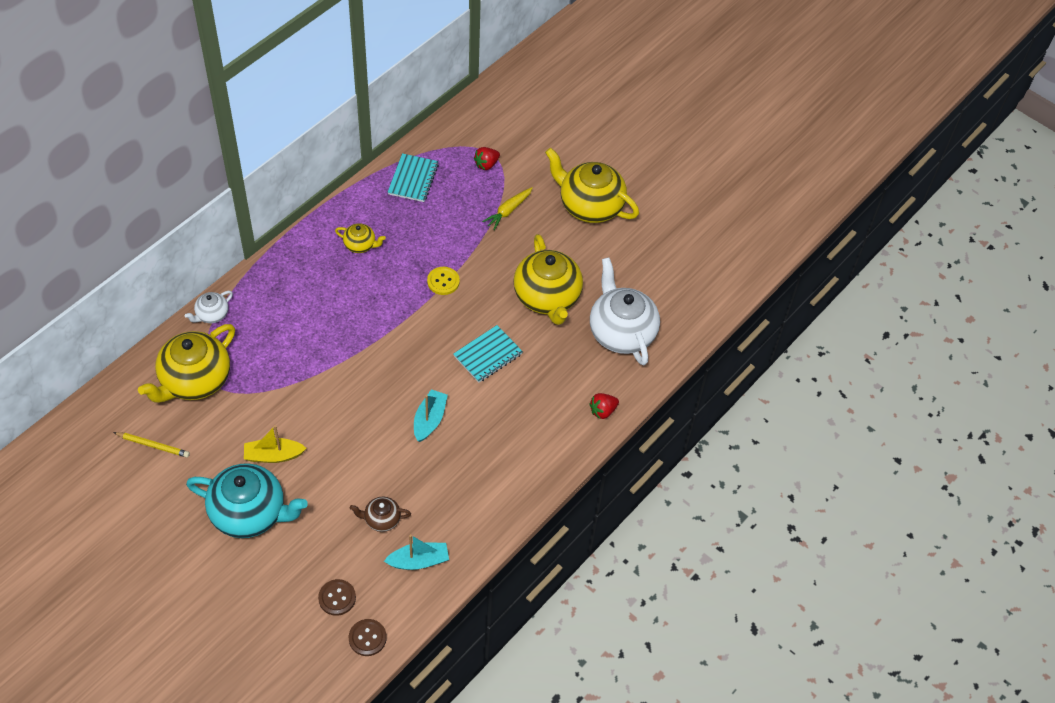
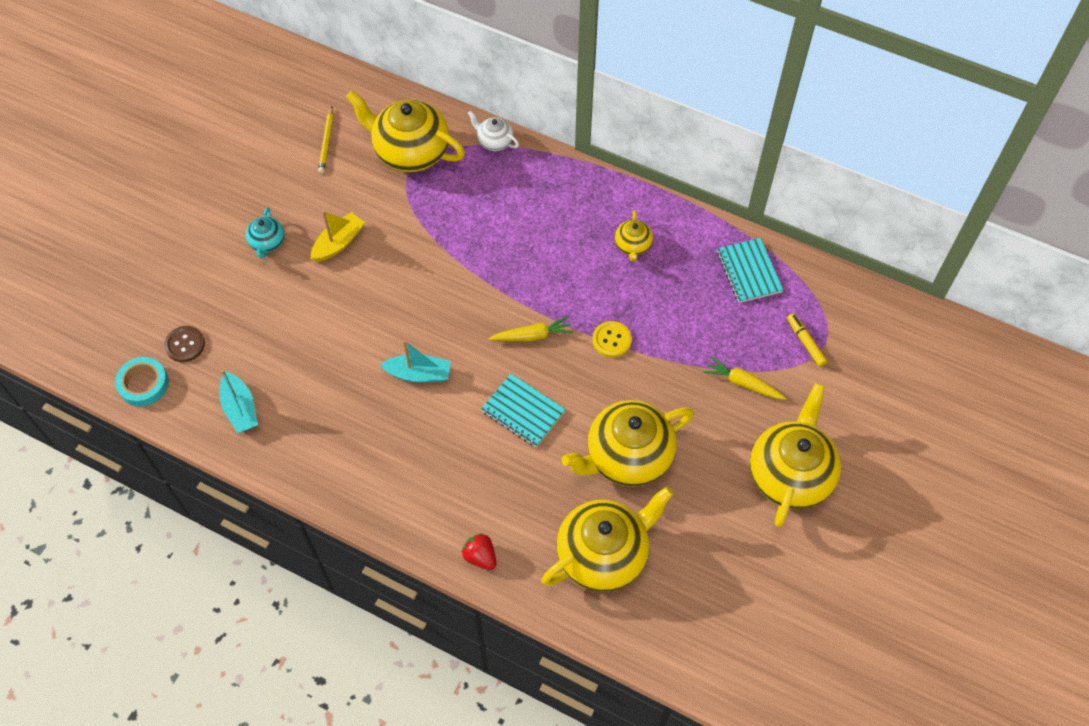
camera: 80 degrees right, 5 degrees up
turquoise teapot [186,463,308,538] -> turquoise teapot [246,207,284,258], size x0.48
yellow boat [244,425,306,463] -> yellow boat turned 60 degrees clockwise [311,211,365,262]
brown button [349,619,387,656] -> turquoise tape [115,357,169,407]
brown teapot [350,497,411,532] -> none
turquoise notebook [388,153,439,202] -> turquoise notebook turned 75 degrees clockwise [717,238,783,303]
red strawberry [474,147,500,170] -> yellow marker [787,313,827,367]
white teapot [590,257,660,366] -> yellow teapot [541,487,674,591]
none -> yellow carrot [489,316,573,341]

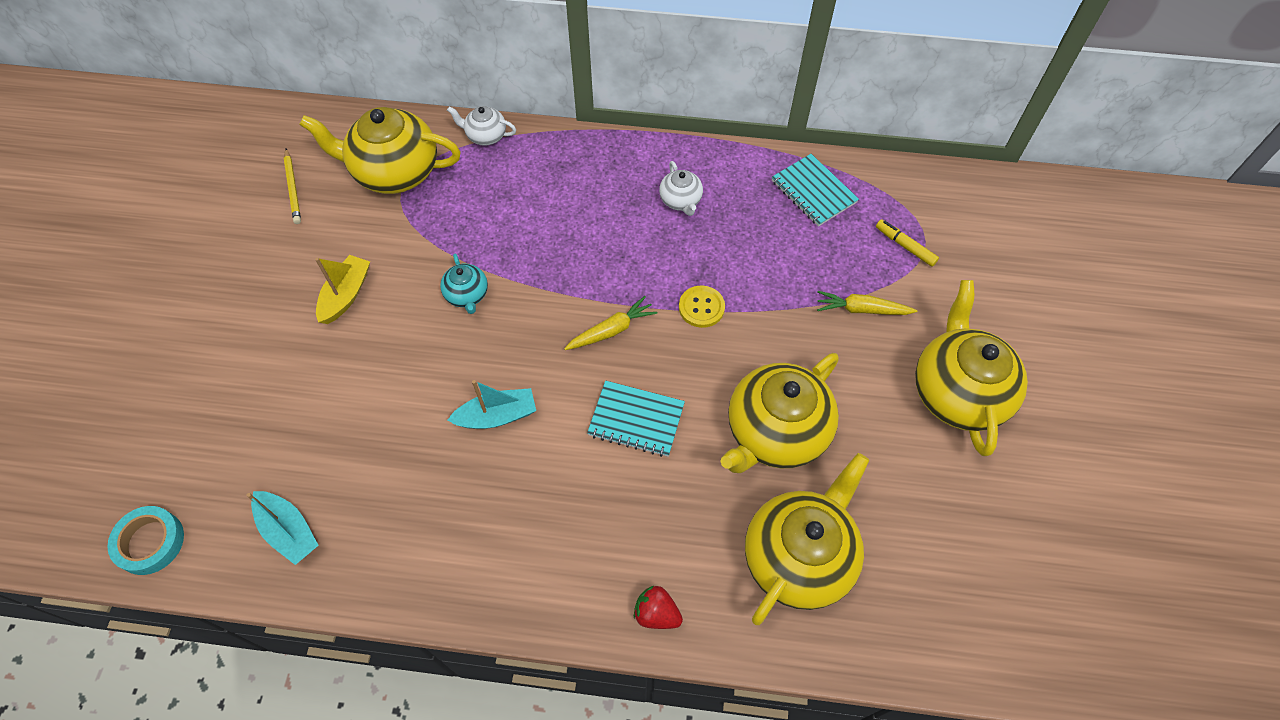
camera: 20 degrees left, 0 degrees up
brown button [164,326,205,362] -> none
turquoise teapot [246,207,284,258] -> turquoise teapot moved to [440,254,488,314]
yellow teapot [615,210,653,262] -> white teapot [659,161,703,216]

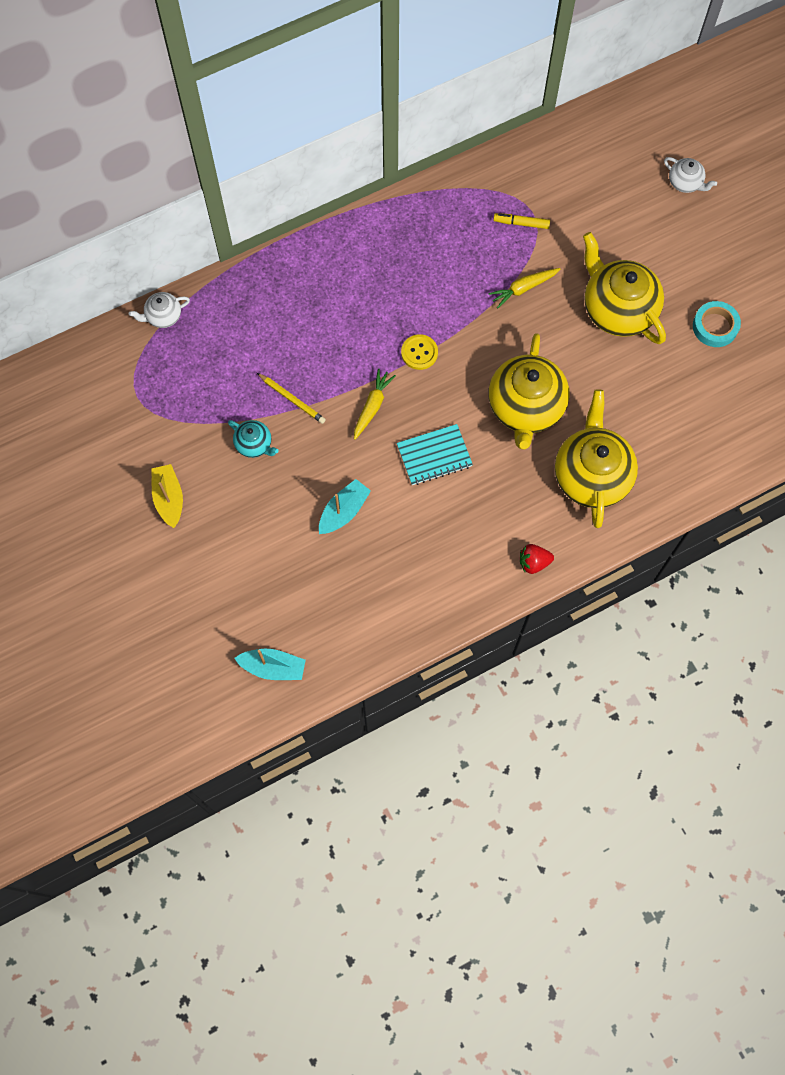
camera: 35 degrees left, 10 degrees up
turquoise tape [108,506,184,575] -> turquoise tape moved to [693,301,741,347]
yellow pencil [284,149,301,224] -> yellow pencil moved to [257,373,326,424]
yellow teapot [299,107,461,194] -> none
white teapot [659,161,703,216] -> white teapot moved to [664,157,717,193]
turquoise notebook [772,154,859,227] -> none

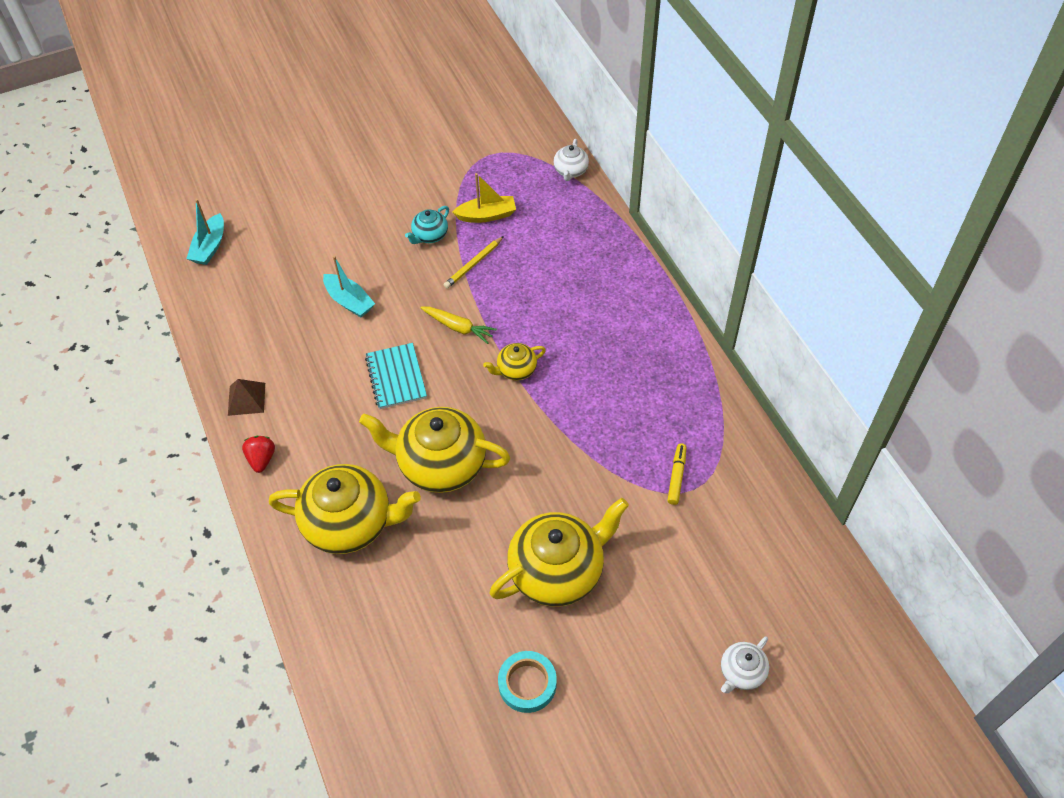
camera: 95 degrees right, 15 degrees down
white teapot [129,292,190,328] -> white teapot turned 150 degrees counterclockwise [554,139,589,181]
yellow boat [152,464,183,528] -> yellow boat moved to [452,173,516,223]
yellow button [401,334,438,370] -> yellow teapot [483,343,546,381]
yellow carrot [488,268,560,308] -> none
none -> brown pyramid [228,379,265,416]

